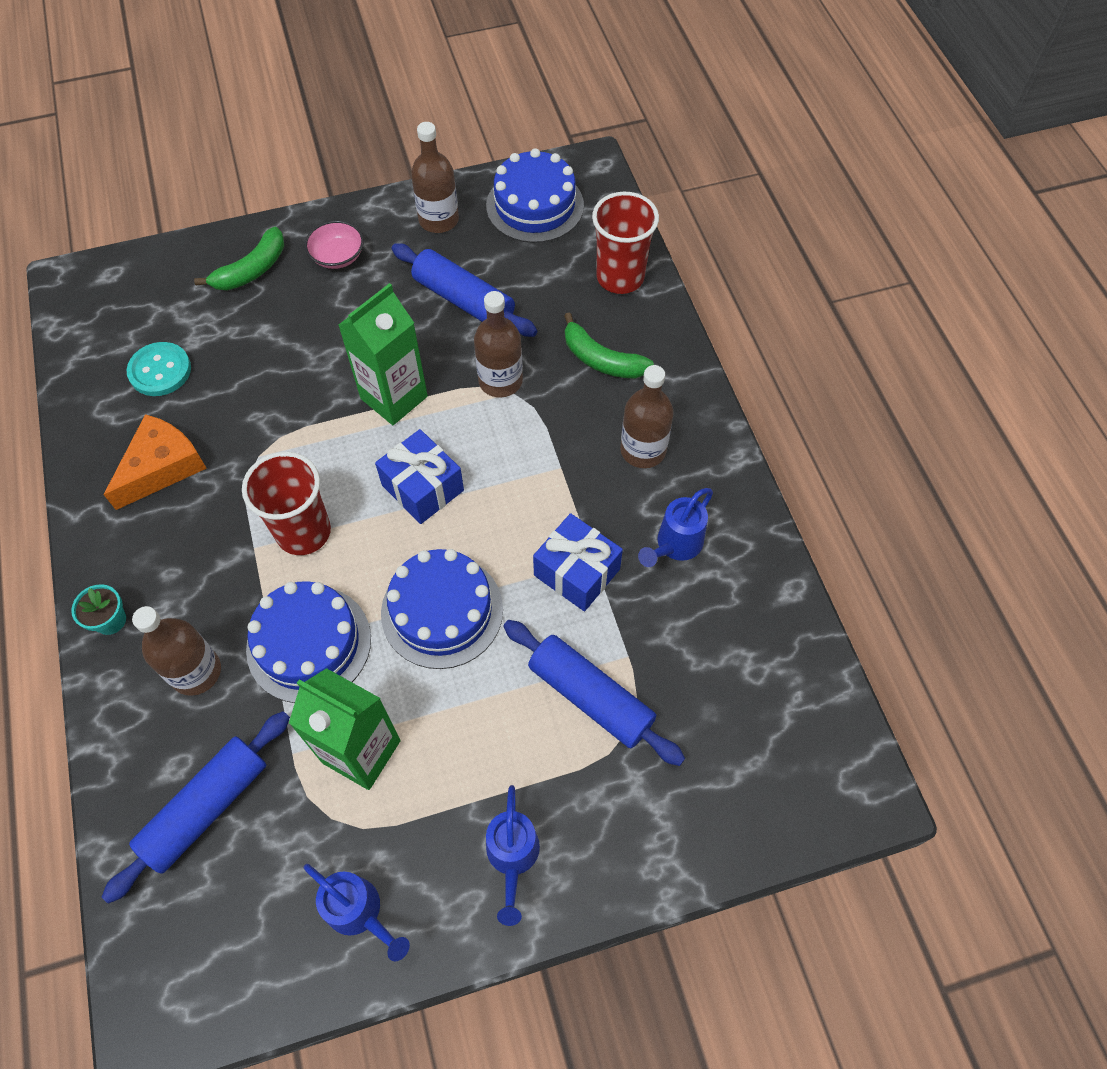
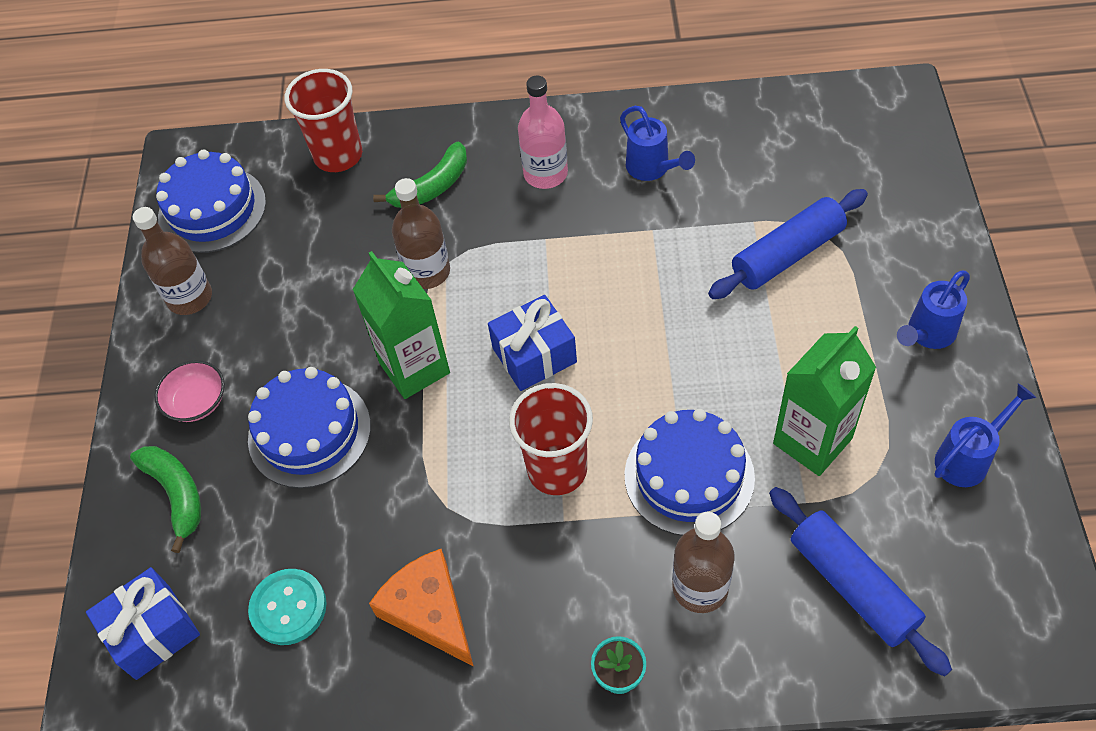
camera: 70 degrees left, 5 degrees down
blue cake [381,549,503,669] -> blue cake moved to [248,367,371,488]
blue rolling pin [392,243,537,337] -> none
blue watering can [486,785,540,926] -> blue watering can turned 120 degrees clockwise [897,271,970,349]
blue gift [533,513,623,611] -> blue gift moved to [86,567,200,680]
brown bottle [620,365,674,468] -> pink bottle [518,76,568,189]

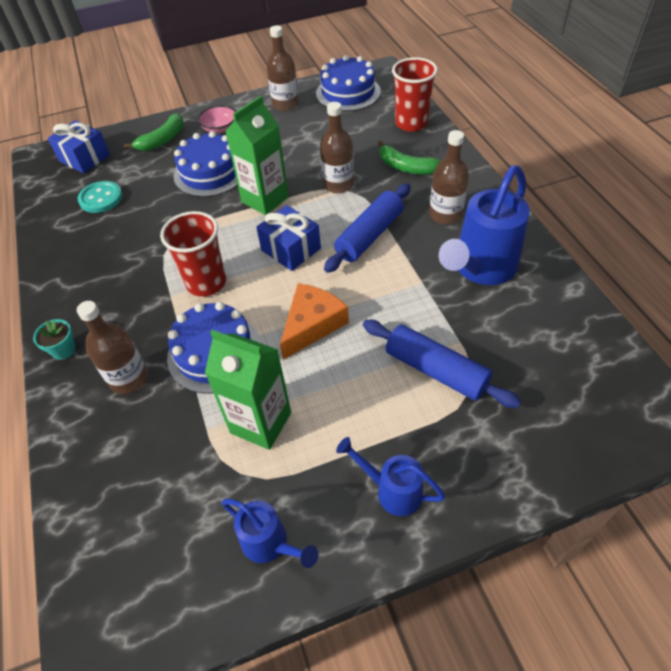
camera: 70 degrees right, 5 degrees down
orange cheese [369,549,474,667] -> orange cheese moved to [280,283,349,360]
pink bottle [518,76,568,189] -> brown bottle [429,130,469,225]
blue watering can [620,106,695,181] -> blue watering can [439,165,530,285], size x1.85
blue rolling pin [769,487,952,677] -> blue rolling pin moved to [324,183,411,273]

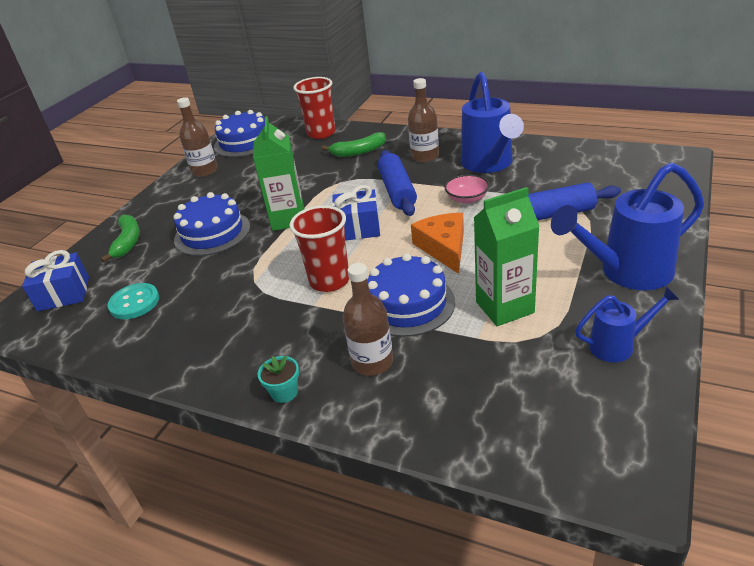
camera: 45 degrees left, 15 degrees down
pink bowl [198,105,236,133] -> pink bowl moved to [444,175,490,204]
brown bottle [320,102,354,193] -> none
blue watering can [336,437,445,516] -> blue watering can [551,162,704,290], size x1.85

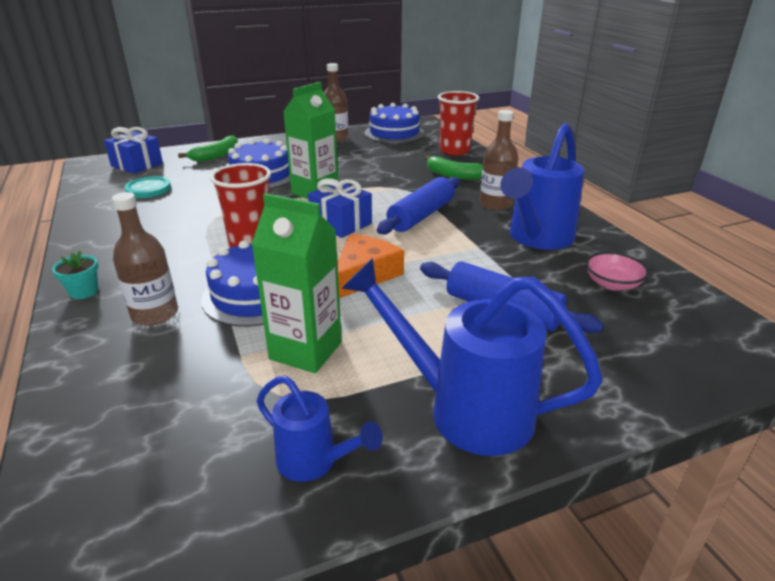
camera: 40 degrees right, 5 degrees down
pink bowl [444,175,490,204] -> pink bowl moved to [586,252,649,291]

